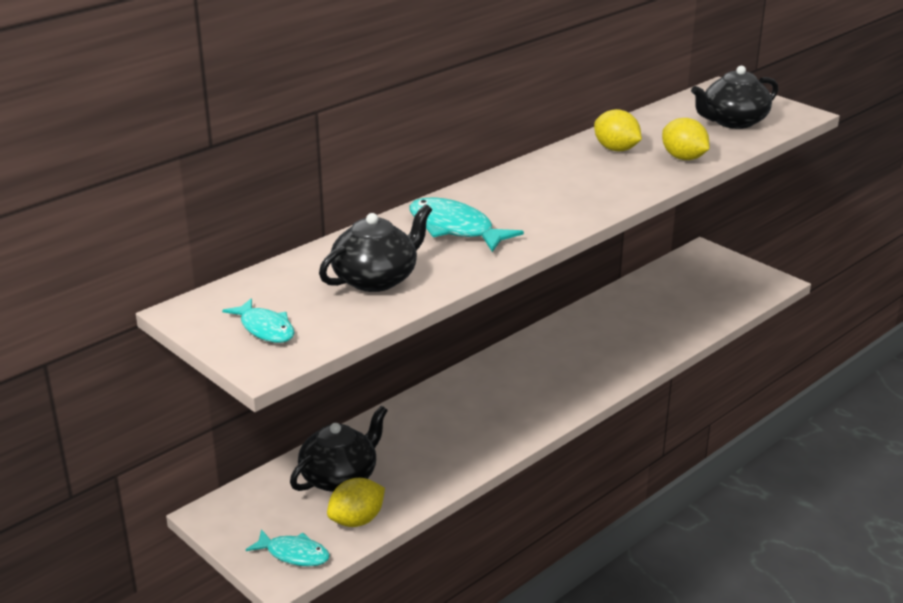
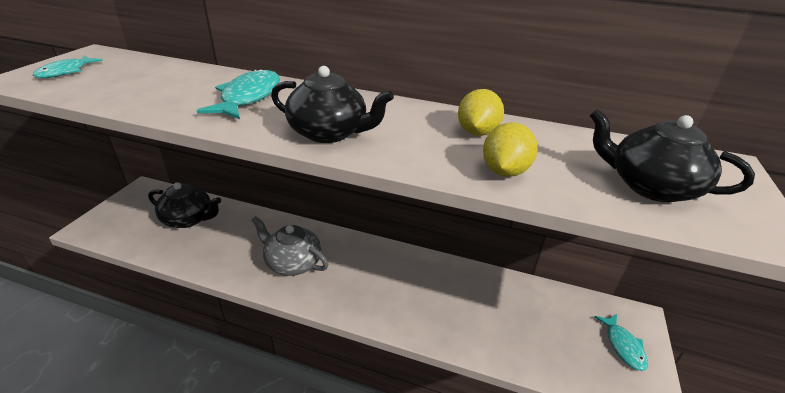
camera: 60 degrees right, 5 degrees up
turquoise fish [246,529,330,567] -> turquoise fish moved to [594,314,648,371]
black teapot [319,204,432,292] -> black teapot moved to [271,66,394,143]
yellow lemon [327,478,385,527] -> none
none -> grey teapot [251,216,328,276]

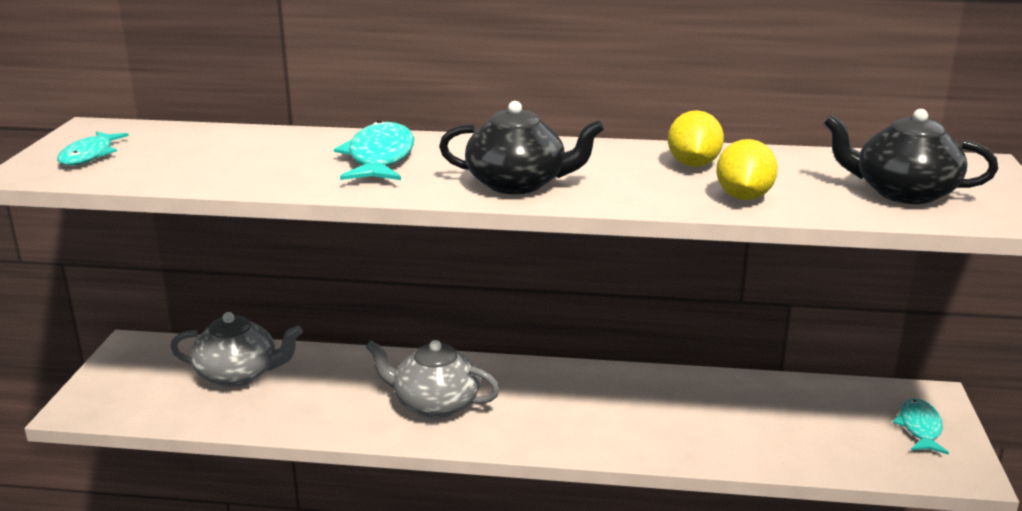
camera: 10 degrees left, 10 degrees down
black teapot [148,182,221,228] -> grey teapot [170,312,303,387]
turquoise fish [594,314,648,371] -> turquoise fish turned 150 degrees counterclockwise [893,398,949,455]

